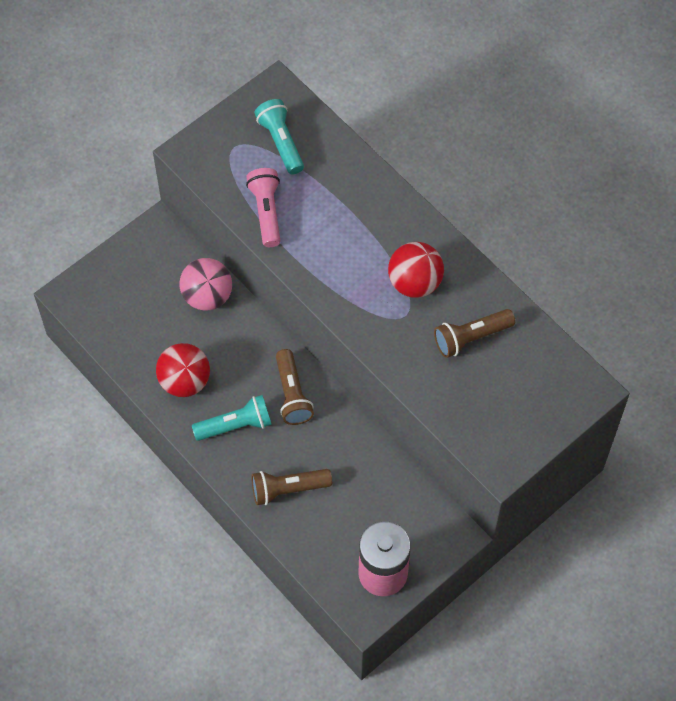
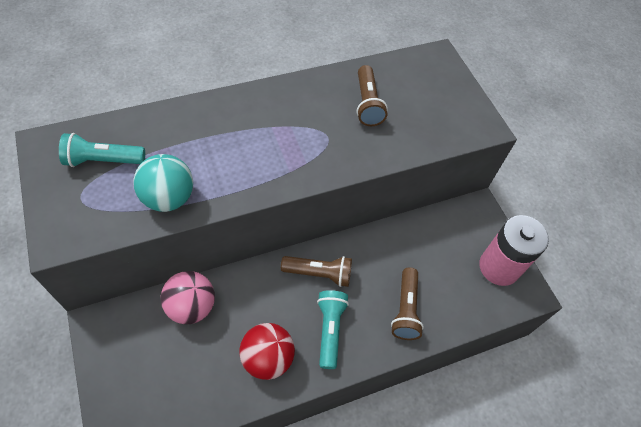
camera: 75 degrees left, 5 degrees down
pink flashlight [246,168,280,247] -> turquoise ball [133,154,193,212]
red ball [388,242,444,298] -> none

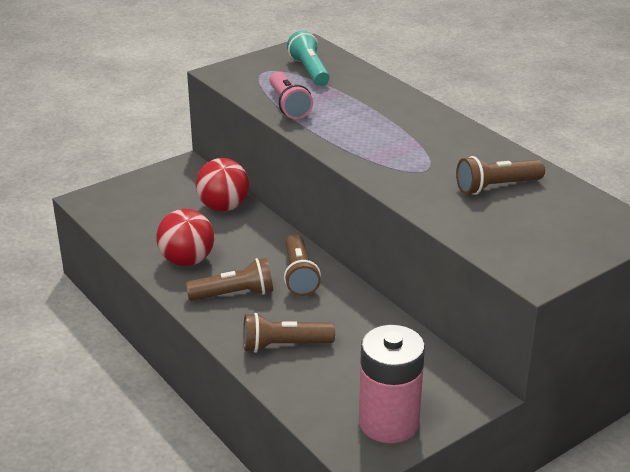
camera: 80 degrees right, 25 degrees down
turquoise ball [133,154,193,212] -> pink flashlight [270,72,313,119]
pink ball [161,271,215,324] -> red ball [196,158,249,212]
turquoise flashlight [317,290,349,369] -> brown flashlight [186,258,273,301]

